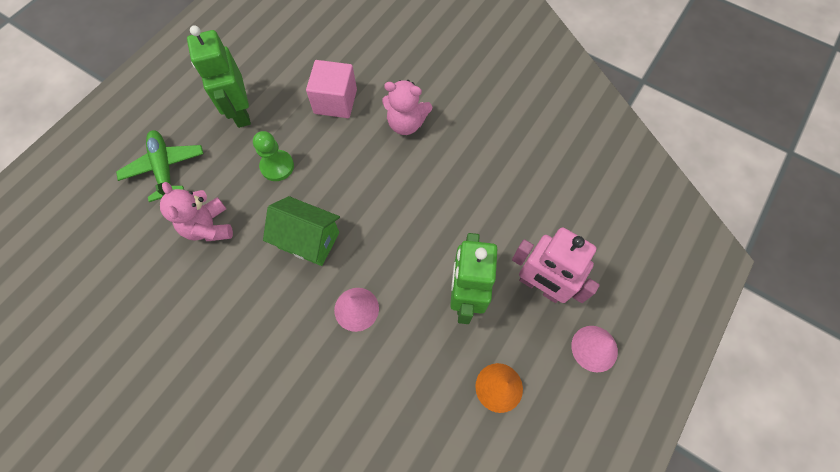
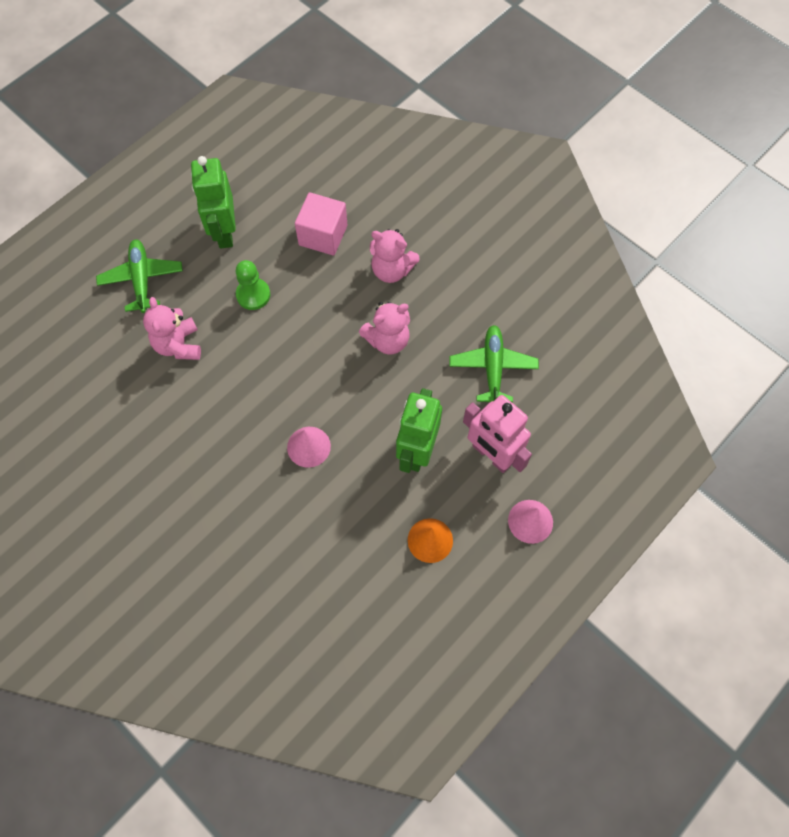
camera: 10 degrees right, 0 degrees up
green house [263,196,340,266] -> none
none -> pink teddy bear [359,302,410,355]
none -> green plane [449,325,539,403]

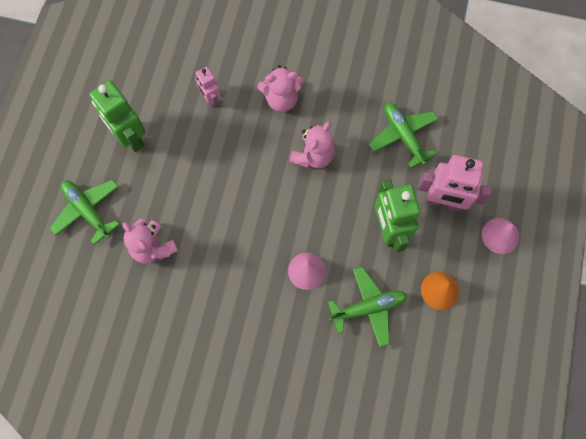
camera: 30 degrees left, 5 degrees up
green pawn [236,260,270,310] -> none
pink cube [295,192,347,256] -> pink robot [195,67,221,108]
none -> green plane [328,266,407,347]

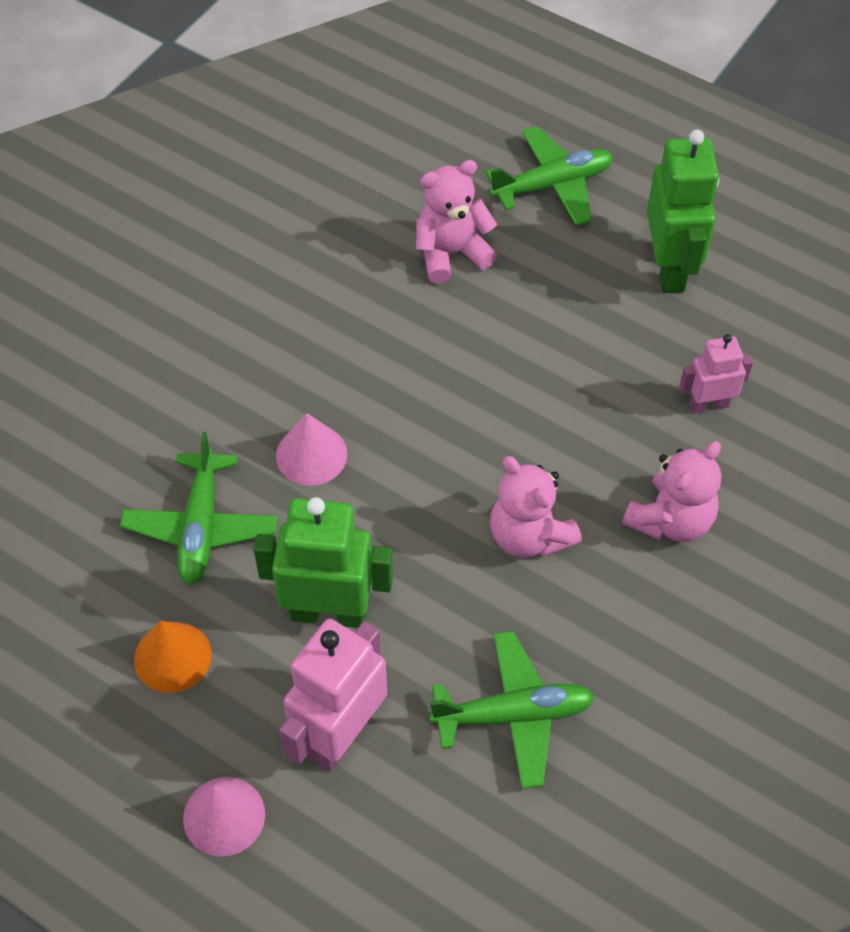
camera: 110 degrees right, 15 degrees down
green robot [89,80,146,152] -> green robot turned 105 degrees clockwise [647,130,719,293]
pink teddy bear [257,65,303,112] -> pink teddy bear turned 150 degrees counterclockwise [622,441,721,542]

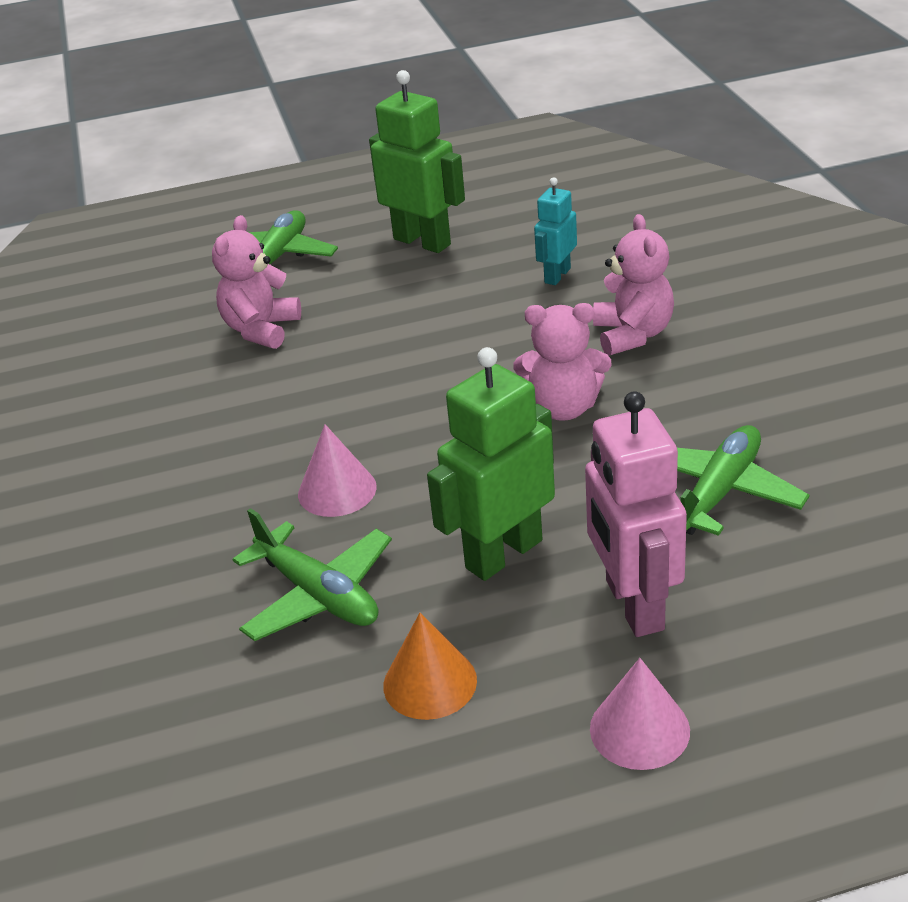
camera: 45 degrees left, 20 degrees down
pink robot [680,334,753,414] -> turquoise robot [534,177,577,285]

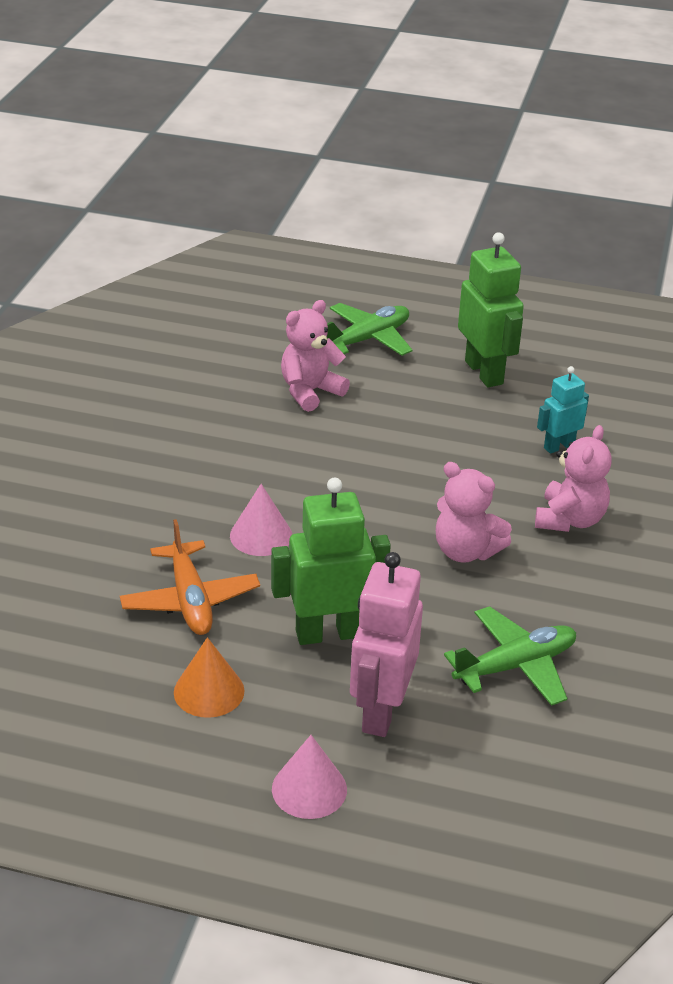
camera: 25 degrees right, 0 degrees up
green plane [232,508,392,641] -> orange plane [120,519,260,635]

